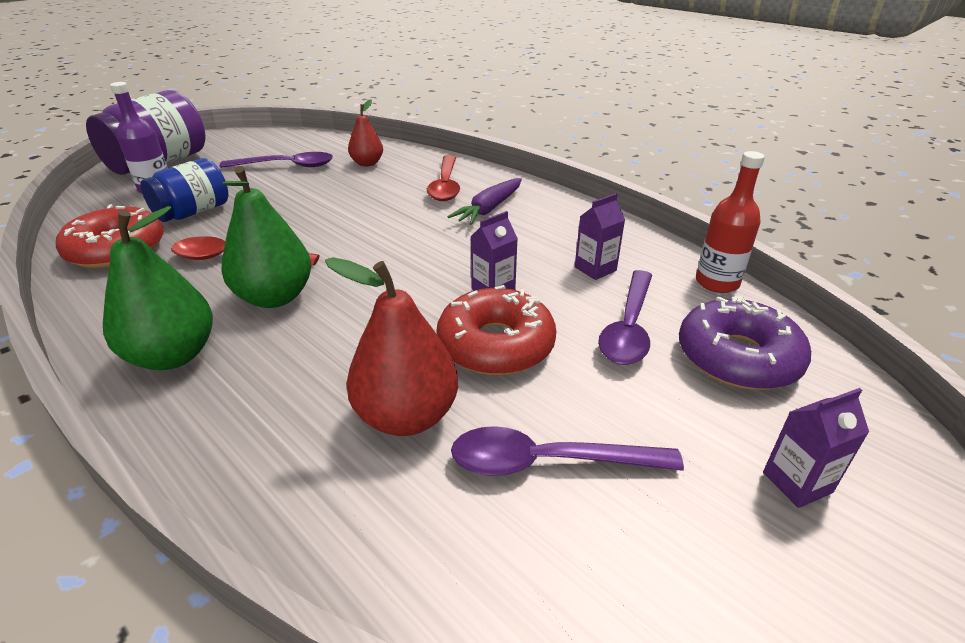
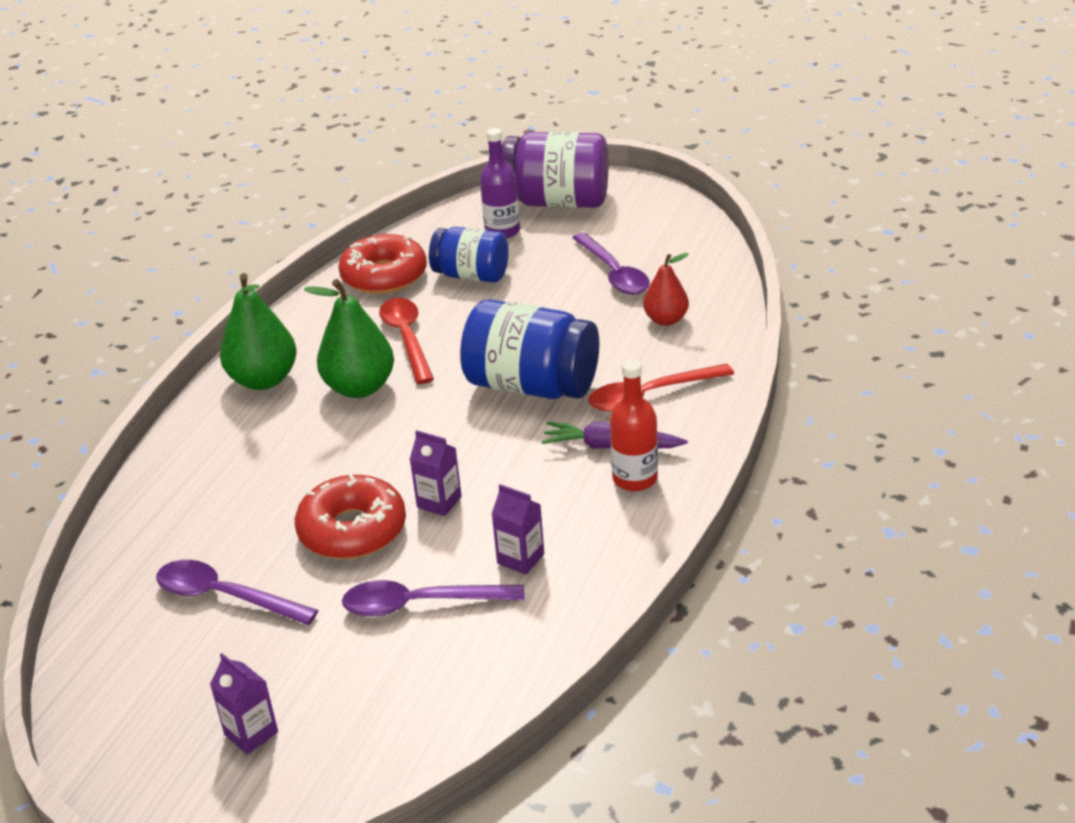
camera: 70 degrees right, 0 degrees up
red pear [325,257,458,436] -> none
purple spoon [451,426,684,476] -> purple spoon turned 45 degrees counterclockwise [156,560,318,625]
purple donut [679,296,811,390] -> none
red bottle [696,151,765,293] -> red bottle moved to [610,359,658,491]
none -> blue jar [460,299,599,399]

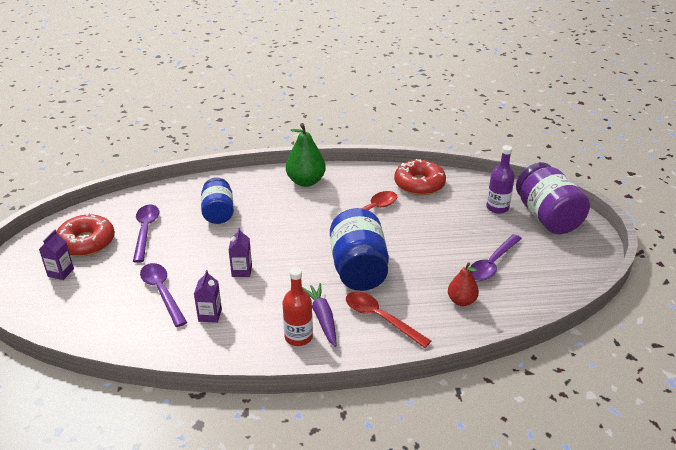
camera: 60 degrees right, 0 degrees up
red donut [295,473,406,559] -> red donut moved to [56,213,115,257]
green pear [304,279,394,398] -> none
blue jar [429,227,509,283] -> blue jar moved to [201,177,234,224]

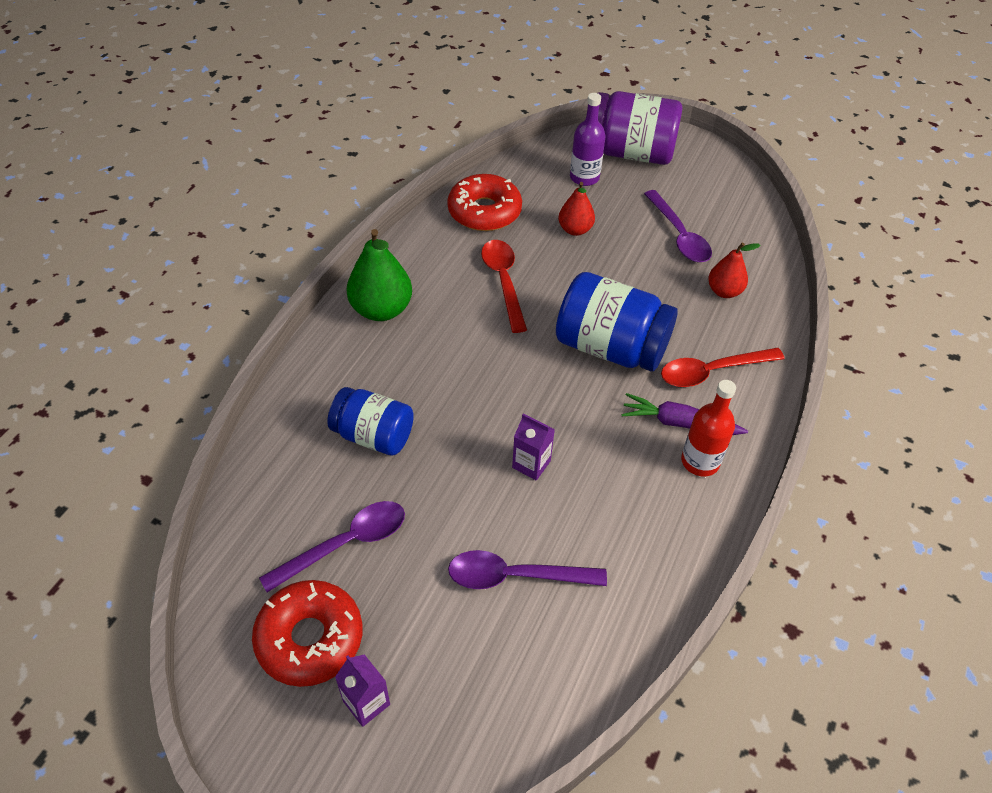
camera: 60 degrees left, 15 degrees up
purple spoon [133,205,159,263] -> purple spoon turned 120 degrees clockwise [259,501,405,592]
purple carton [194,270,222,323] -> none
none -> red pear [558,182,595,236]

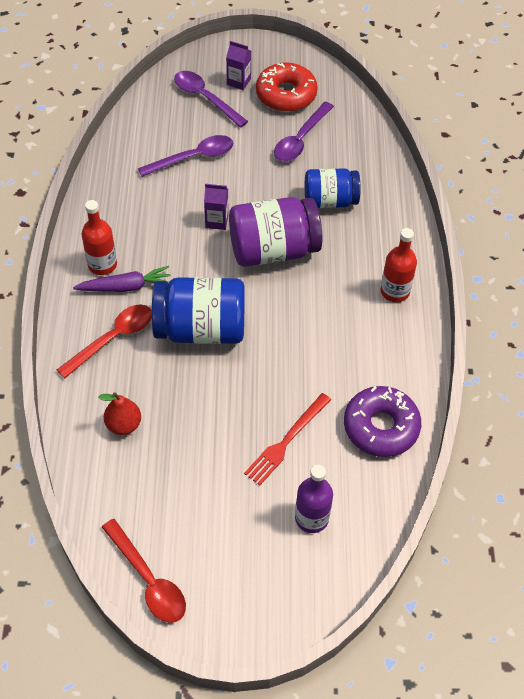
camera: 155 degrees right, 5 degrees up
green pear [346,229,412,321] -> red bottle [381,228,417,302]
red donut [447,174,522,231] -> purple donut [344,386,421,457]
red spoon [481,240,527,333] -> red spoon moved to [102,519,186,623]
red pear [558,182,595,236] -> red fork [244,393,331,485]
purple jar [598,91,682,165] -> purple jar moved to [229,197,322,267]
purple spoon [644,190,712,262] -> purple spoon moved to [174,71,248,128]

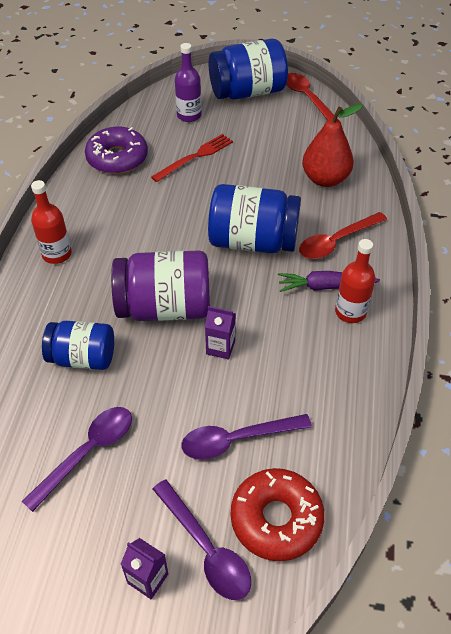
camera: 170 degrees left, 5 degrees down
red pear [98,392,141,435] -> red pear [302,104,363,187], size x1.62
red donut [256,62,318,112] -> red donut moved to [231,468,325,561]
none -> blue jar [209,39,288,100]

